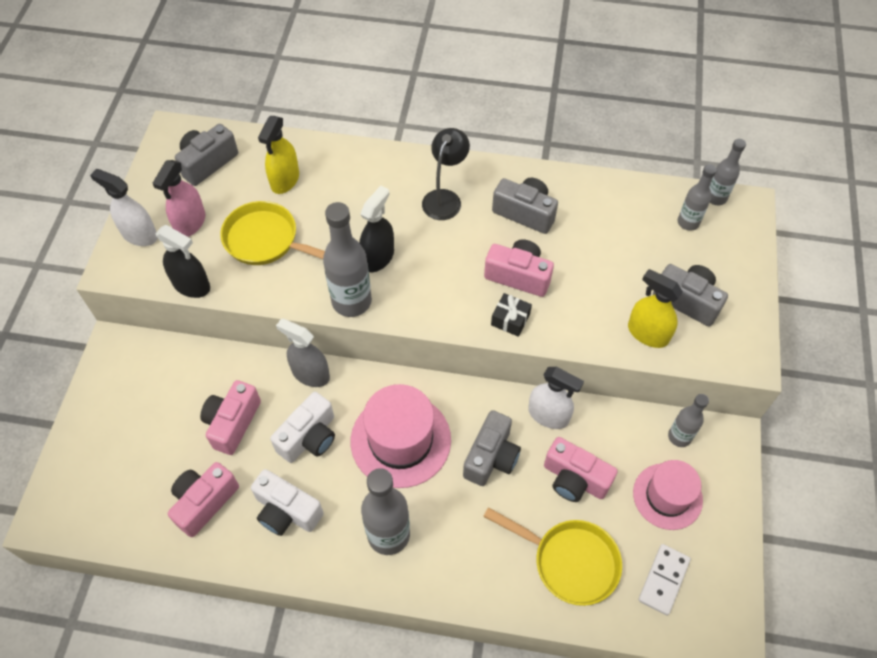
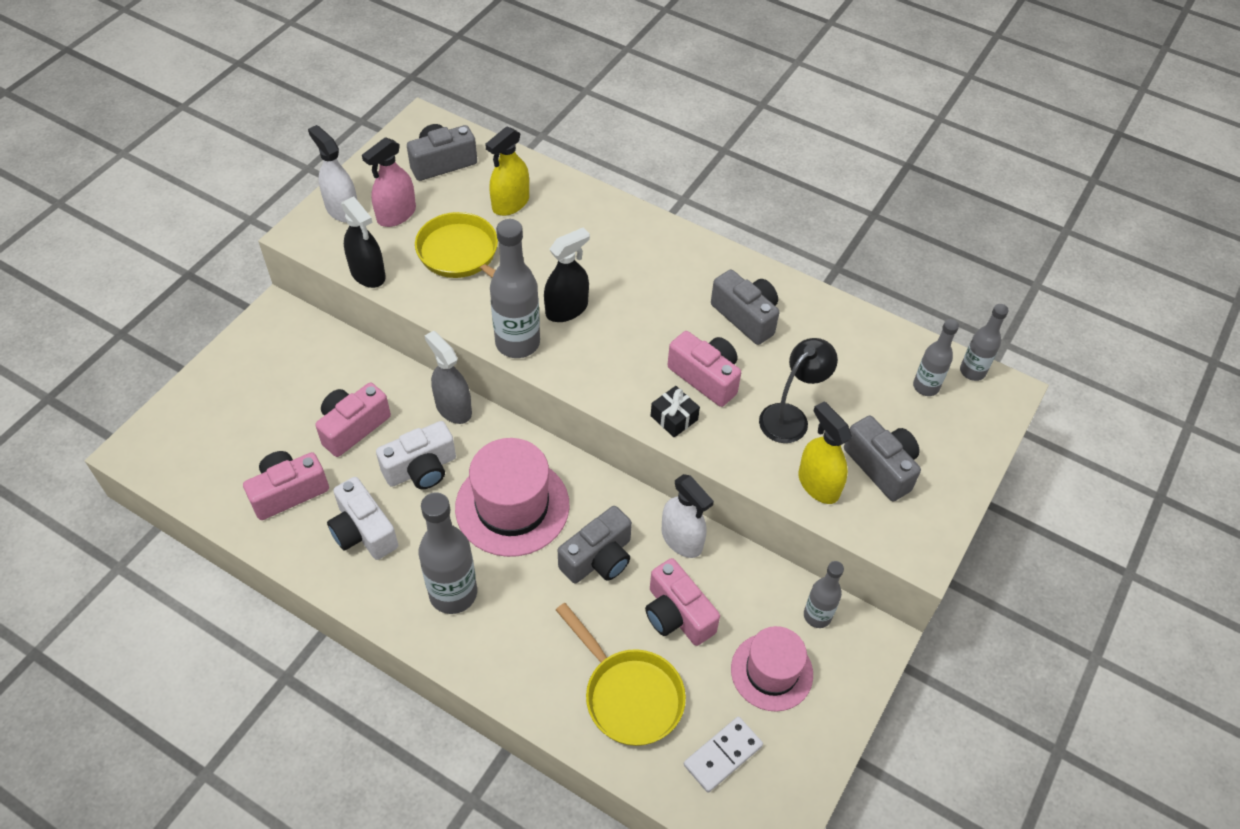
camera: 20 degrees right, 5 degrees down
black lamp [422,128,470,220] -> black lamp moved to [759,338,838,443]

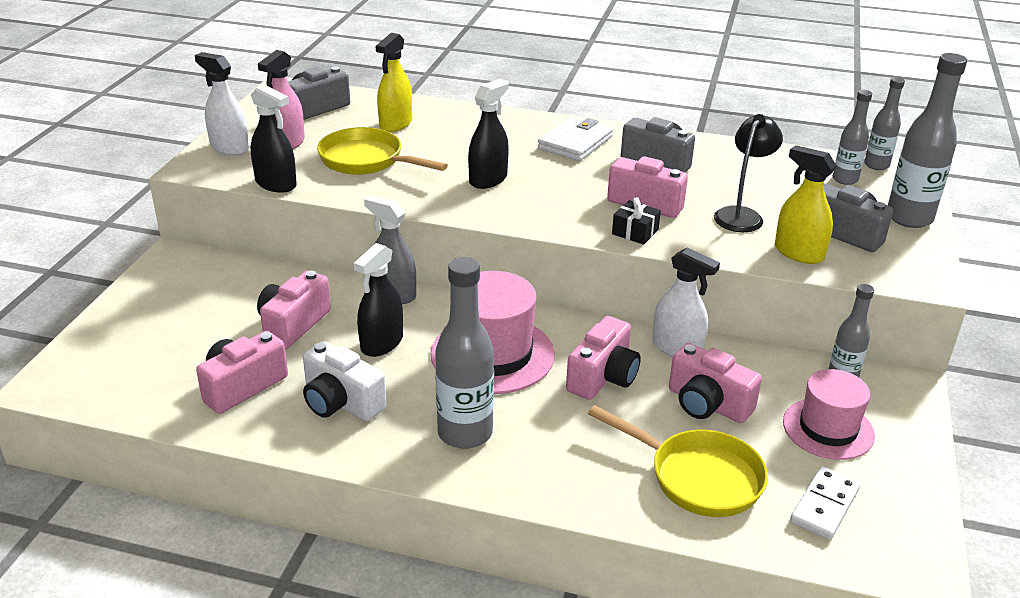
camera: 15 degrees left, 20 degrees down
white camera [376,421,456,489] -> black spray bottle [354,243,403,357]
grey bottle [490,219,540,358] -> grey bottle moved to [888,53,967,228]
grey camera [558,506,632,584] -> pink camera [566,316,641,400]
none -> white wallet [538,116,613,161]

